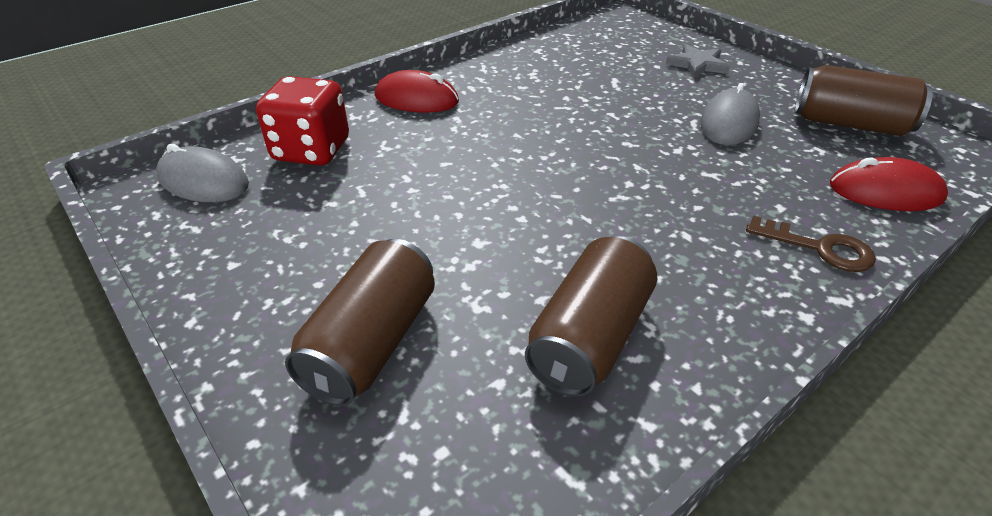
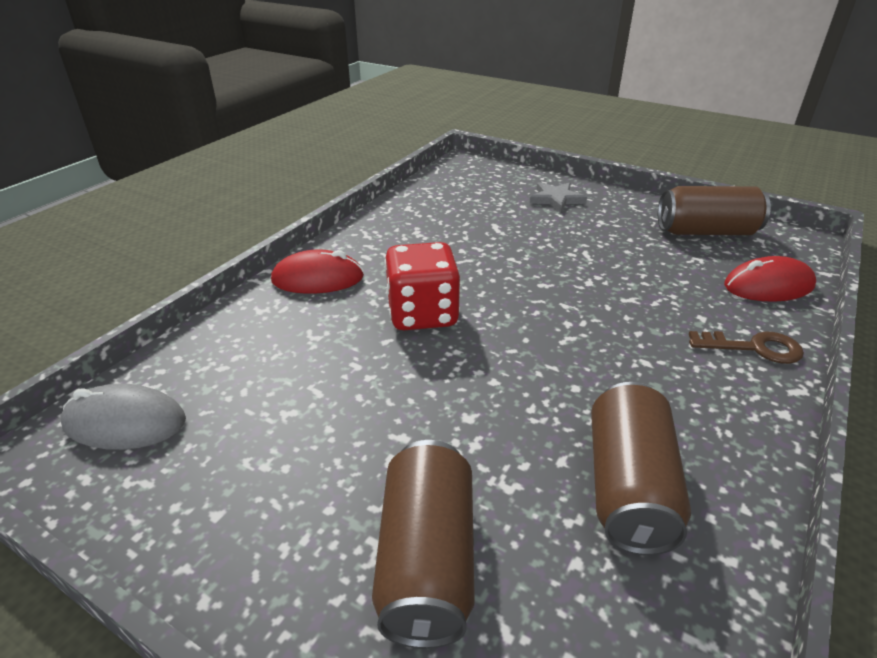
camera: 20 degrees left, 5 degrees down
red dice [256,76,349,166] -> red dice moved to [385,242,460,330]
grey mouse [701,83,760,145] -> none

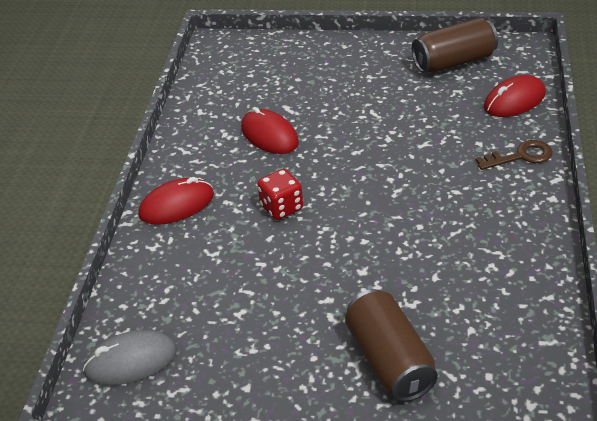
camera: 20 degrees left, 5 degrees up
red dice [385,242,460,330] -> red dice [257,169,303,220], size x0.66
grey star [530,182,587,212] -> none
brown can [591,382,691,555] -> none
none -> red mouse [241,107,299,154]

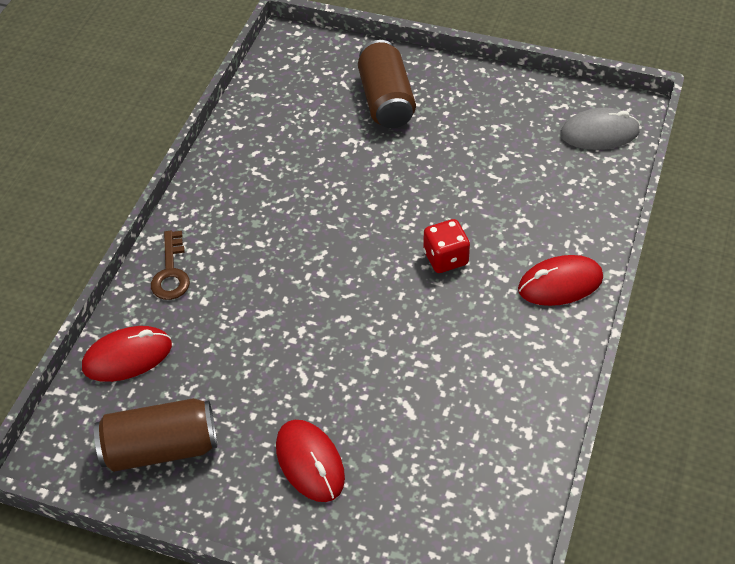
camera: 170 degrees left, 10 degrees up
red mouse [241,107,299,154] -> red mouse moved to [276,420,345,502]
brown key [476,140,553,170] -> brown key turned 90 degrees counterclockwise [151,231,190,300]

